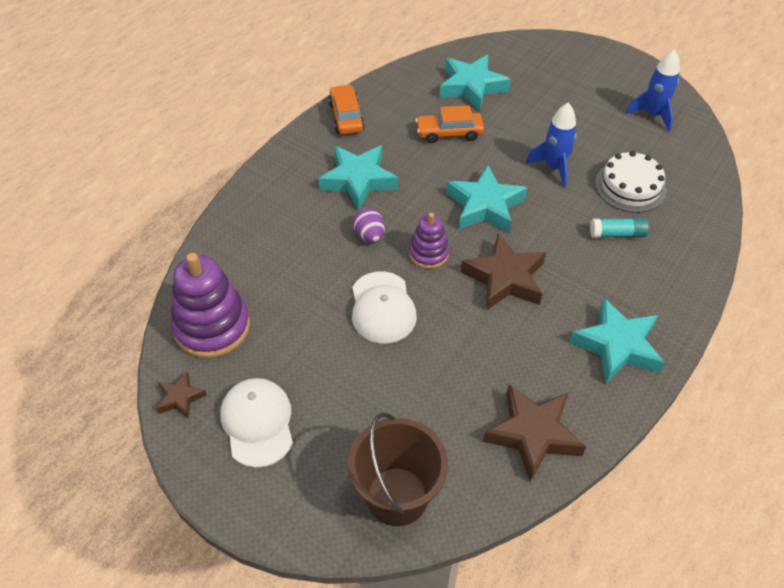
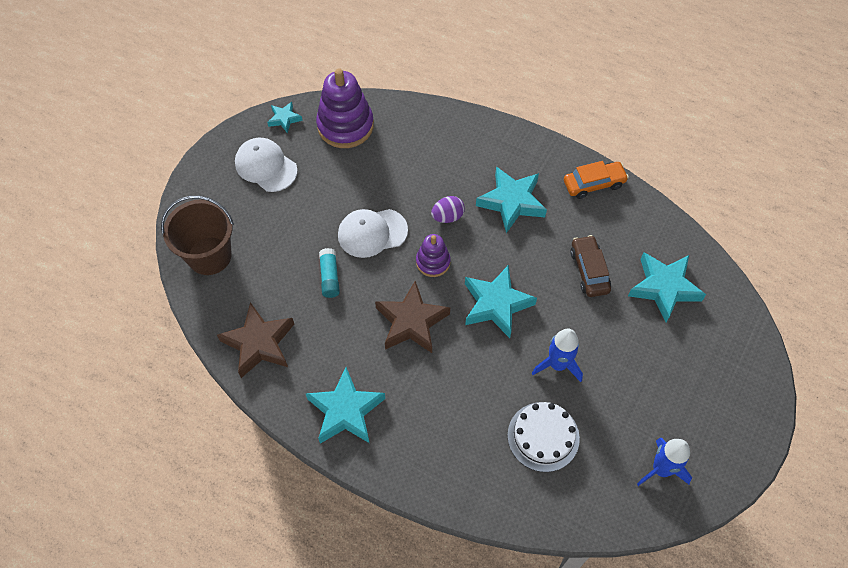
camera: 85 degrees right, 10 degrees up
brown star [156,372,207,418] -> turquoise star [267,102,303,133]
white cap [221,378,293,468] -> white cap turned 120 degrees counterclockwise [235,138,298,192]
orange car [416,105,484,143] -> brown car [570,235,611,297]
turquoise glue stick [590,218,649,238] -> turquoise glue stick moved to [319,248,340,298]

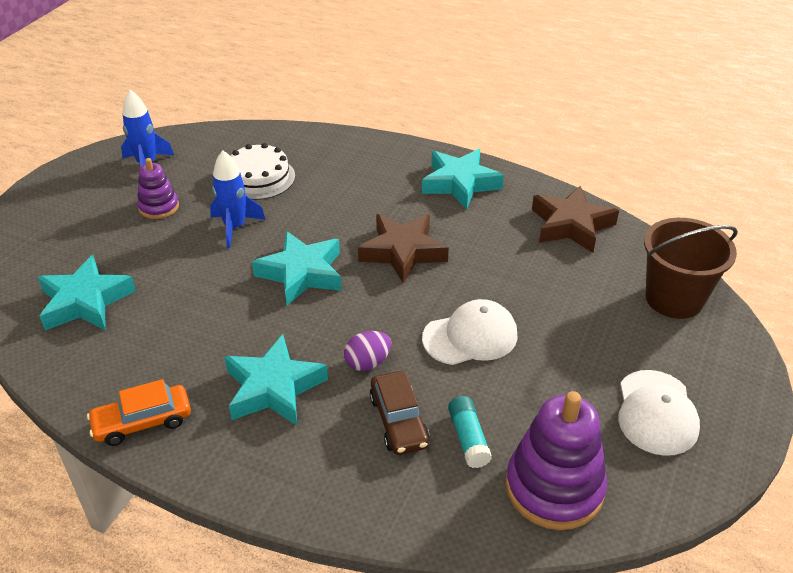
camera: 175 degrees right, 20 degrees down
white cap [235,138,298,192] -> white cap turned 60 degrees clockwise [618,370,700,456]
turquoise star [267,102,303,133] -> none
turquoise glue stick [319,248,340,298] -> turquoise glue stick moved to [448,396,492,468]
purple stacking toy [416,234,451,277] -> purple stacking toy moved to [137,158,179,219]
brown car [570,235,611,297] -> brown car moved to [370,371,429,455]

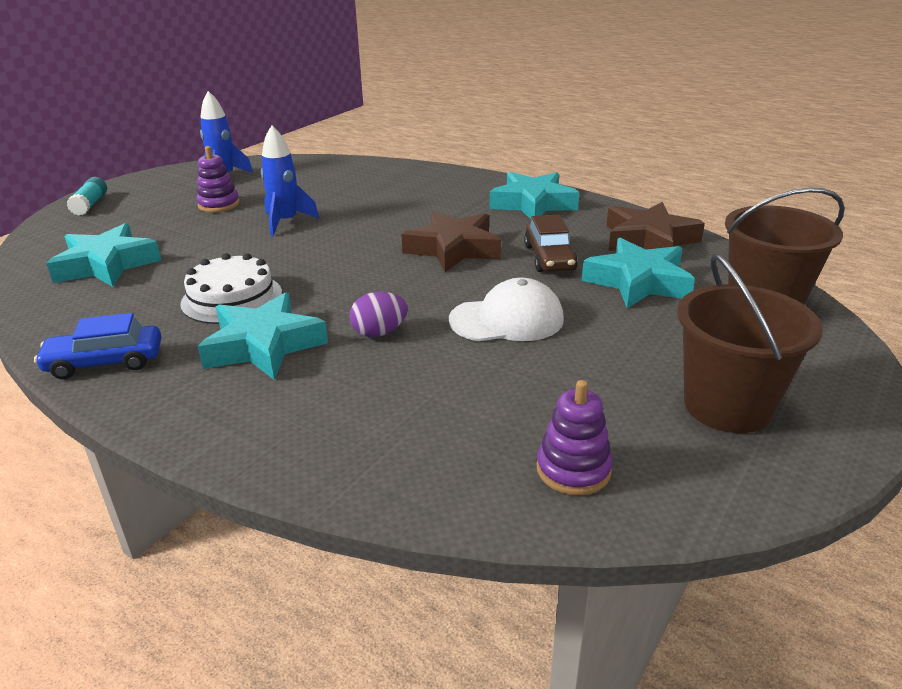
camera: 10 degrees right, 10 degrees down
orange car [87,379,191,446] -> blue car [34,313,161,379]
white cake [230,143,295,200] -> white cake moved to [180,253,282,324]
turquoise star [252,231,342,305] -> turquoise star moved to [582,238,695,308]
brown car [370,371,429,455] -> brown car moved to [524,215,578,272]
turquoise glue stick [448,396,492,468] -> turquoise glue stick moved to [67,177,107,216]
purple stacking toy [506,391,607,530] -> purple stacking toy [537,380,613,495], size x0.56
white cap [618,370,700,456] -> brown bucket [677,253,823,433]

